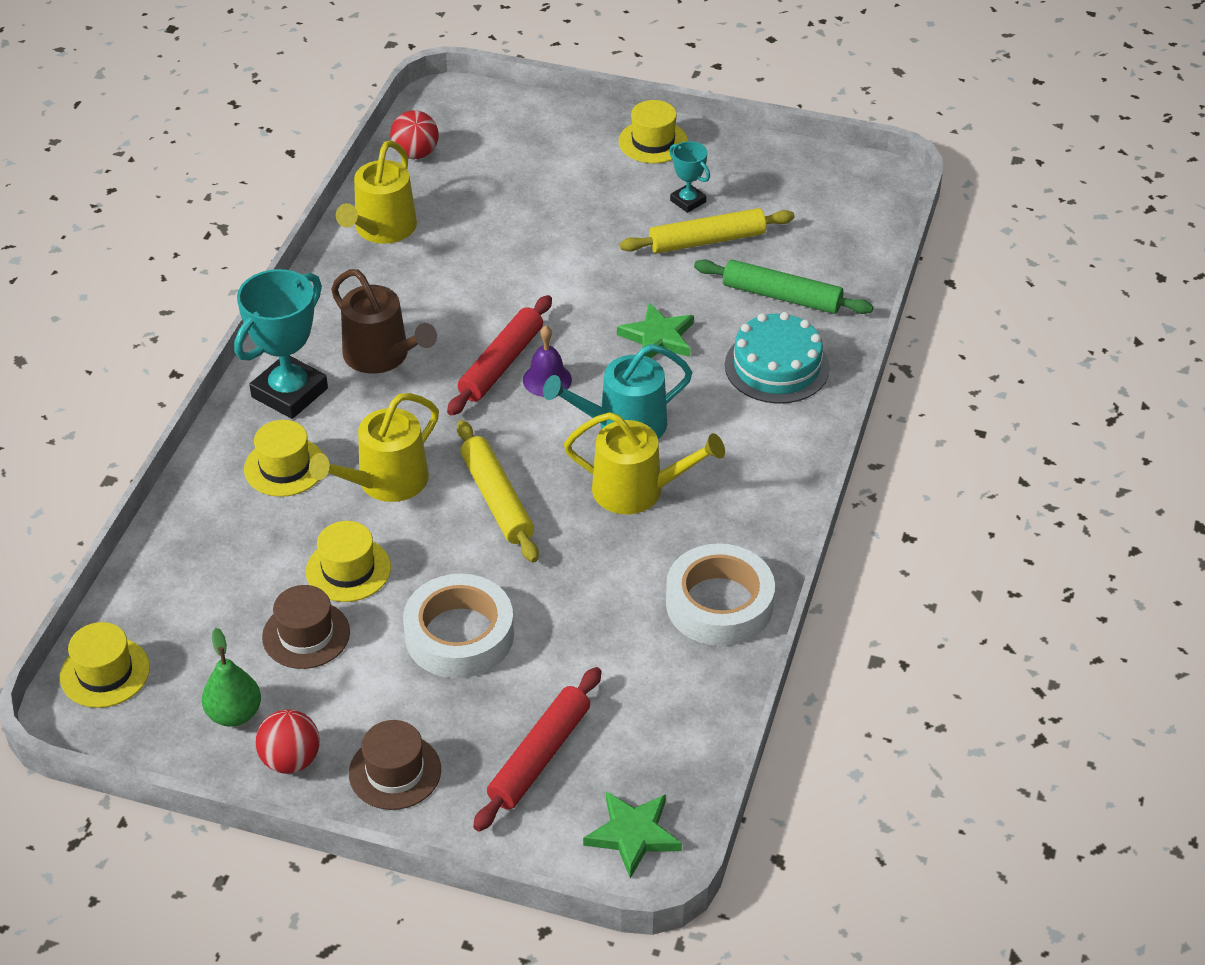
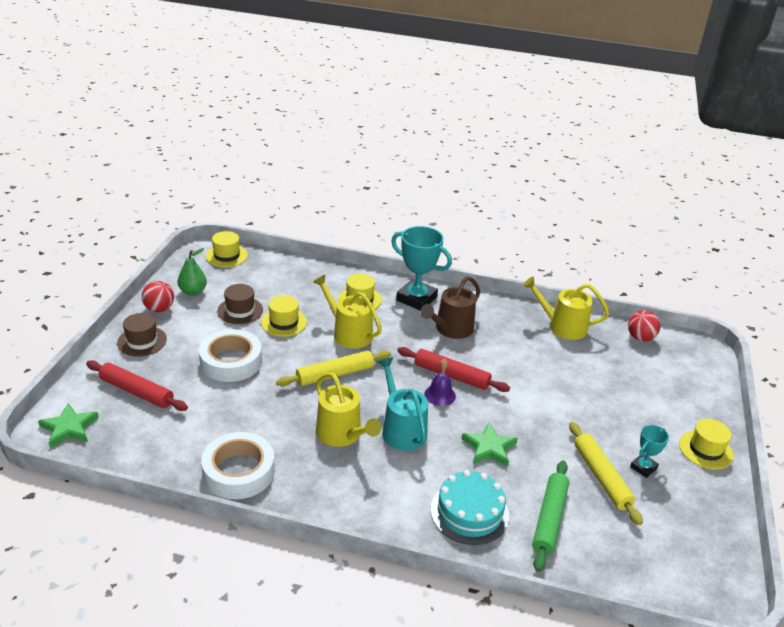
camera: 85 degrees right, 10 degrees down
yellow watering can [564,412,725,515] -> yellow watering can turned 45 degrees counterclockwise [316,372,381,447]

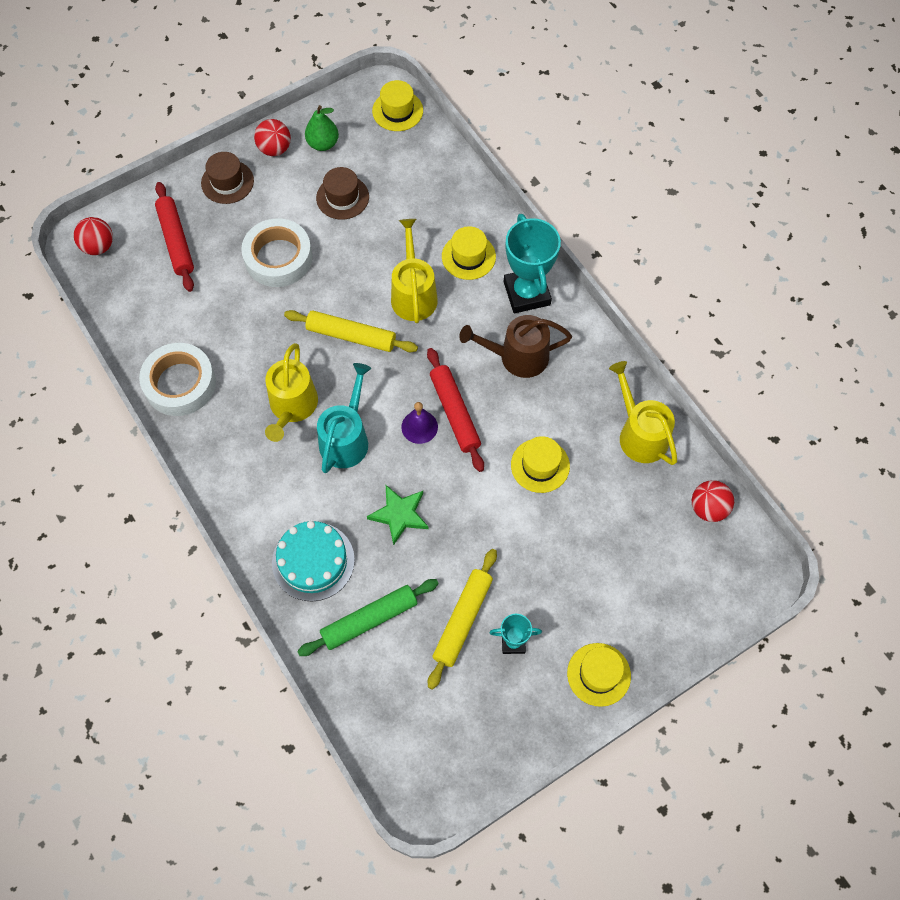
camera: 45 degrees right, 30 degrees up
green star [38,403,99,448] -> red ball [74,217,113,255]
yellow hat [261,295,307,337] -> yellow hat moved to [511,436,570,493]

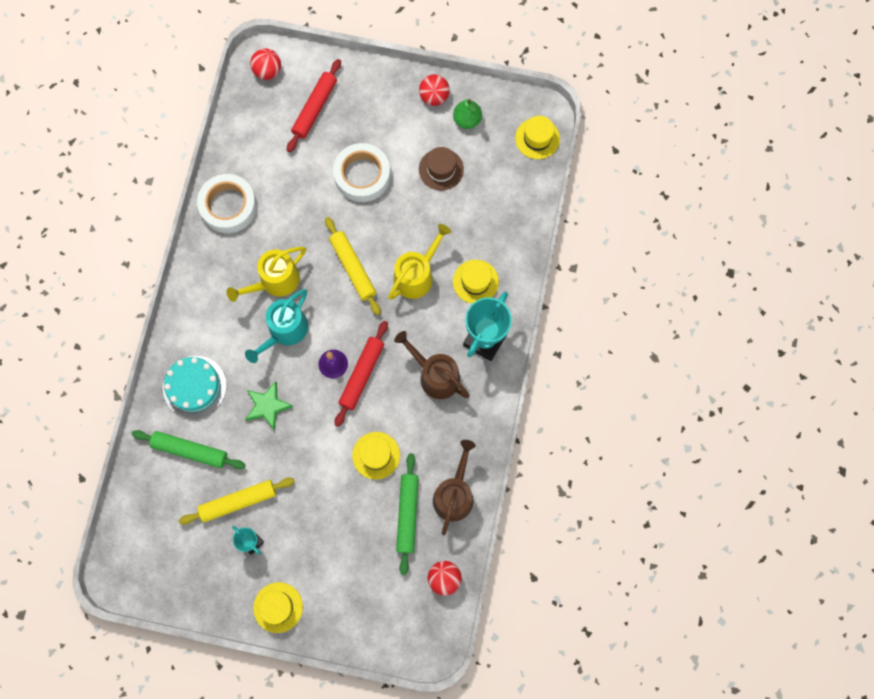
camera: 45 degrees right, 10 degrees up
brown hat [201,152,254,204] -> none
turquoise watering can [317,363,371,473] -> turquoise watering can turned 150 degrees clockwise [245,289,308,363]
yellow watering can [609,361,677,465] -> brown watering can [433,440,476,535]
none -> green rolling pin [396,453,419,575]

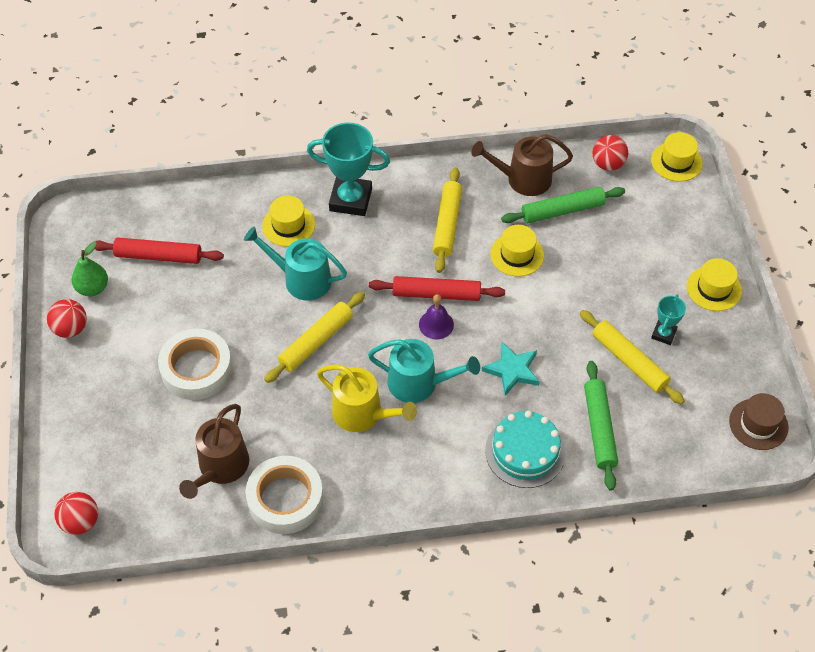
camera: 110 degrees left, 20 degrees down
green star [245,381,294,431] -> turquoise star [482,342,540,396]
red rolling pin [287,59,341,152] -> red rolling pin moved to [95,238,224,264]
yellow watering can [388,224,451,300] -> turquoise watering can [244,227,347,300]
brown watering can [394,331,470,399] -> brown watering can moved to [179,404,249,499]
brown hat [419,147,464,190] -> brown hat moved to [729,393,788,450]
yellow hat [515,116,560,159] -> yellow hat moved to [651,132,703,182]
none -> yellow rolling pin [433,167,462,273]

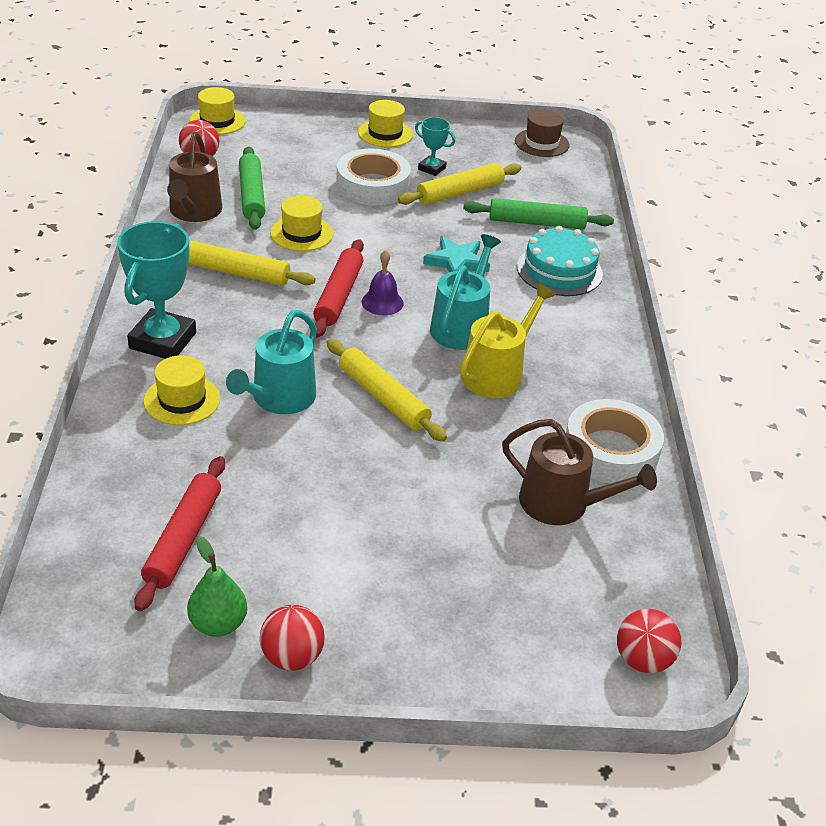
camera: 85 degrees left, 15 degrees down
white tape [158,329,232,400] -> white tape moved to [336,149,411,205]

